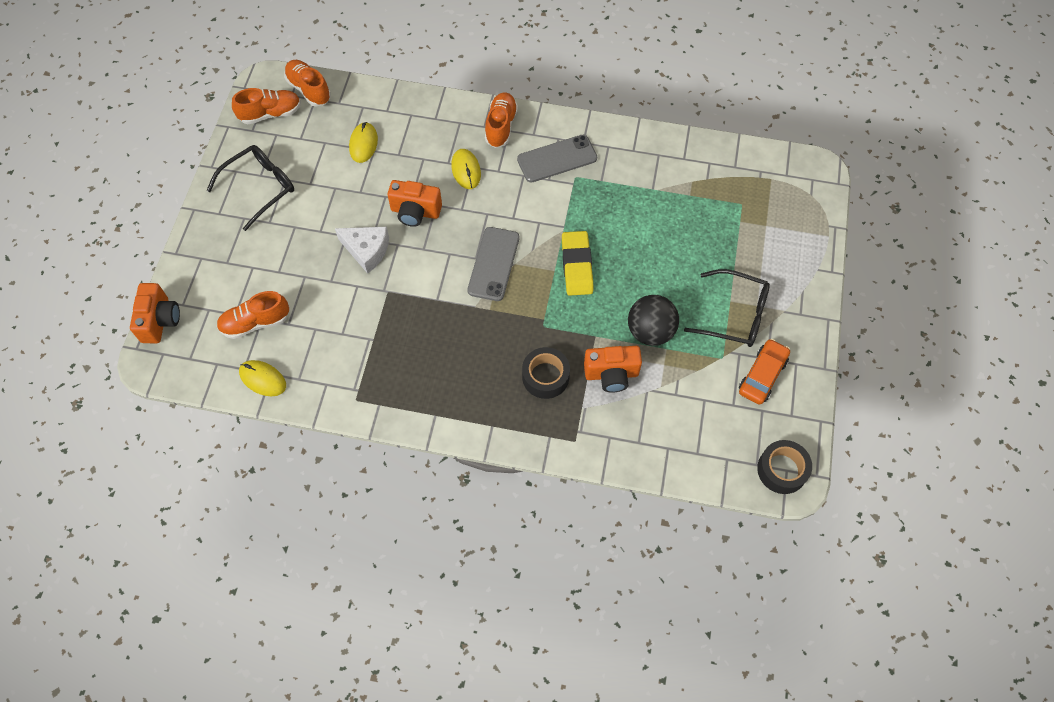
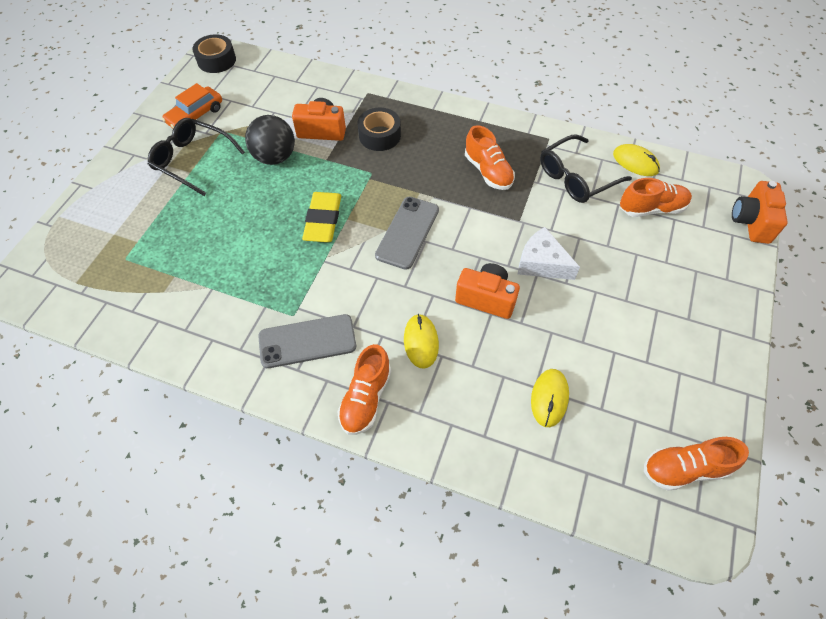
camera: 170 degrees left, 5 degrees down
black glasses [206,145,294,231] -> black glasses moved to [540,134,632,203]
orange shoe [284,60,331,106] -> orange shoe moved to [465,125,515,190]

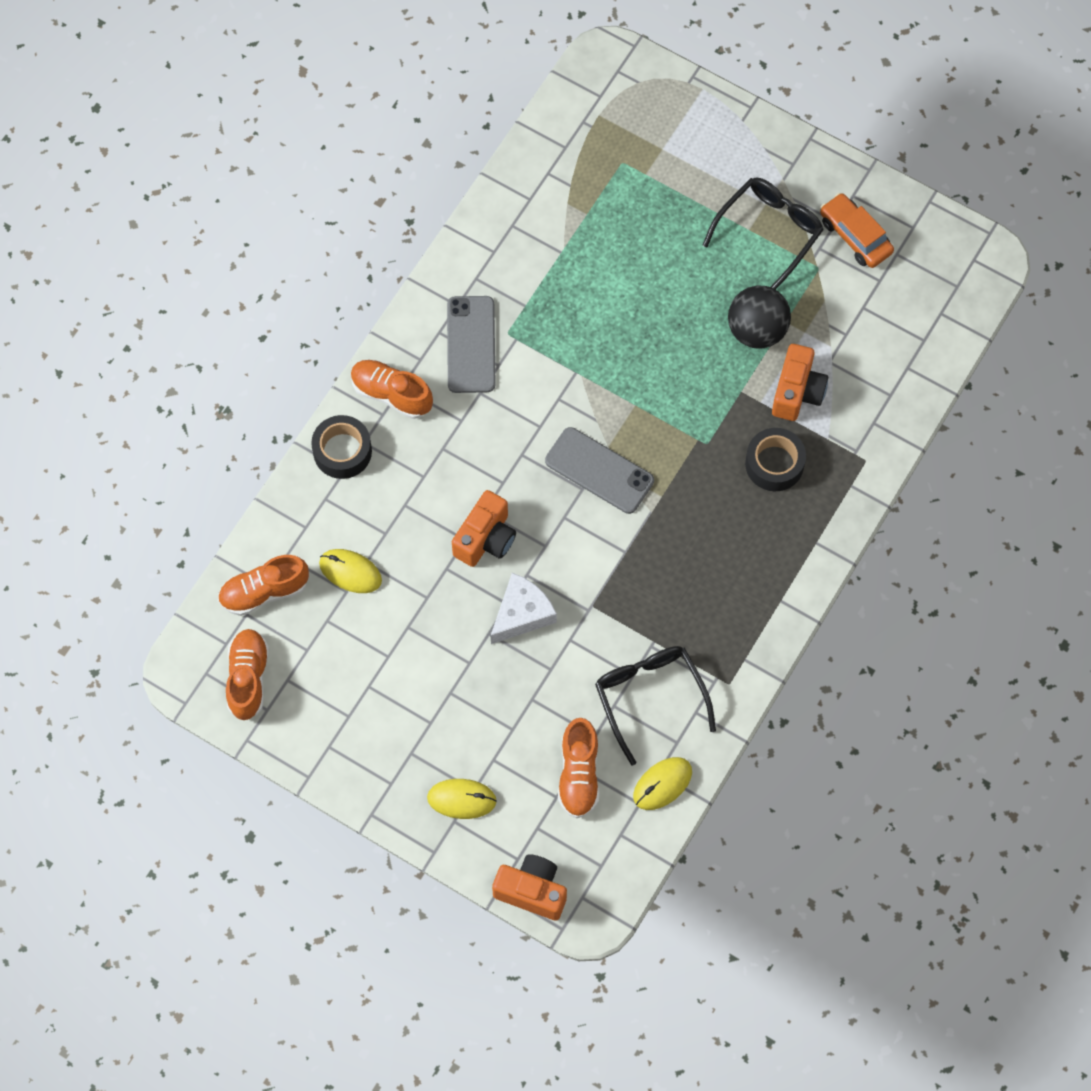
camera: 100 degrees right, 10 degrees up
black tape [192,34,236,73] -> black tape moved to [311,415,372,479]
yellow eraser [302,192,341,242] -> none
yellow mouse [404,314,439,369] -> yellow mouse moved to [427,779,497,819]
orange shoe [465,125,515,190] -> orange shoe moved to [218,555,309,616]

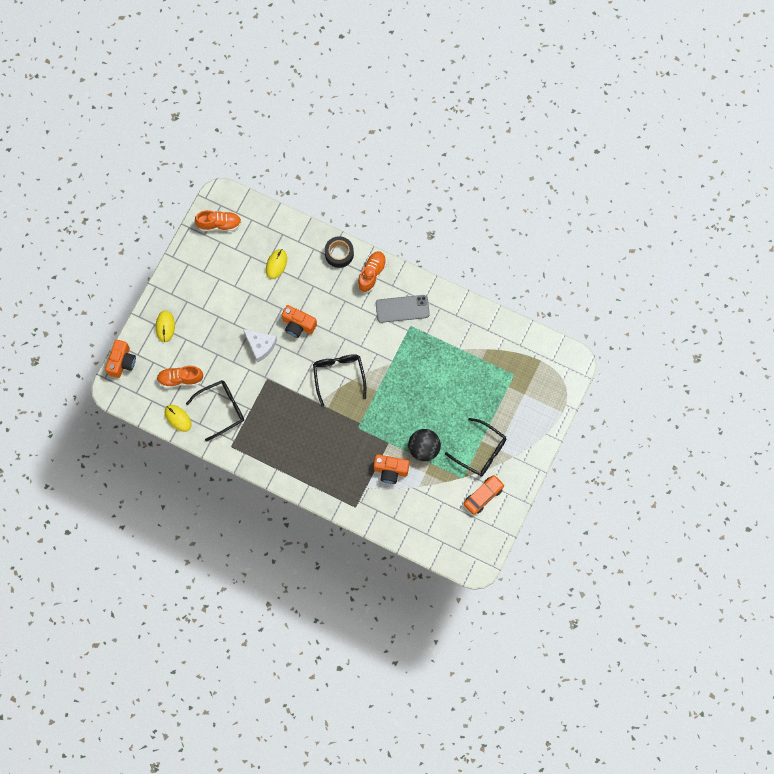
camera: 85 degrees right, 5 degrees up
orange shoe [218,555,309,616] -> none
grey phone [545,427,654,514] -> black glasses [313,354,366,407]
black tape [745,428,806,491] -> none

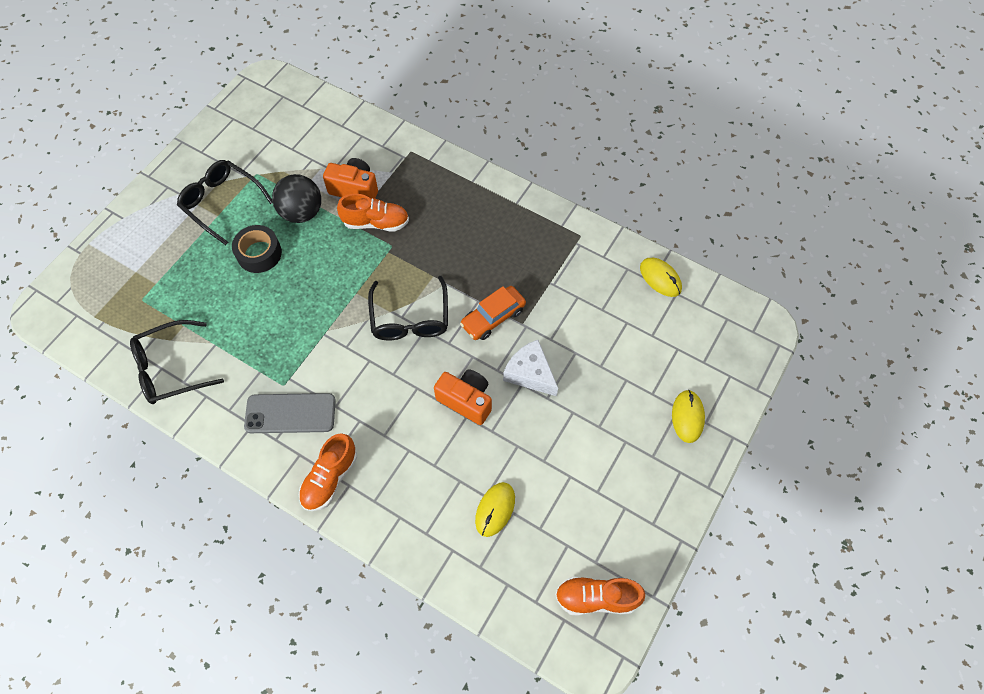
camera: 175 degrees left, 10 degrees down
orange camera [105,340,136,378] -> none
orange shoe [157,366,203,388] -> orange shoe moved to [337,194,409,232]
black glasses [186,380,244,442] -> black glasses moved to [130,320,224,404]
black tape [324,236,354,268] -> black tape moved to [232,225,282,273]
orange car [464,475,505,515] -> orange car moved to [460,286,526,340]

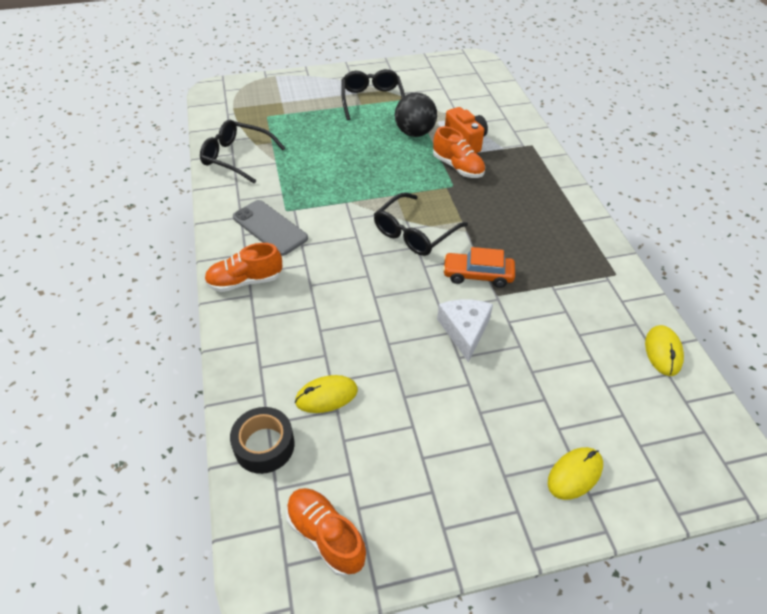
camera: 45 degrees right, 15 degrees down
black tape [232,225,282,273] -> black tape moved to [230,407,295,474]
orange camera [434,369,492,425] -> none

